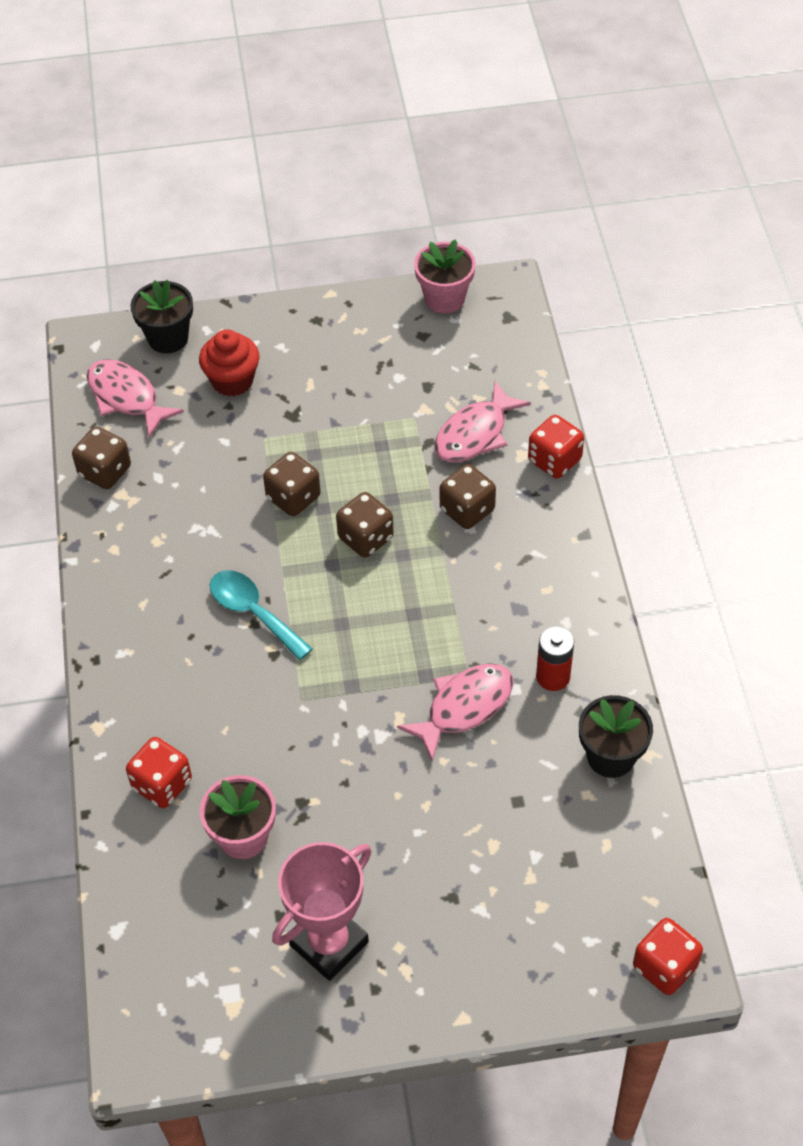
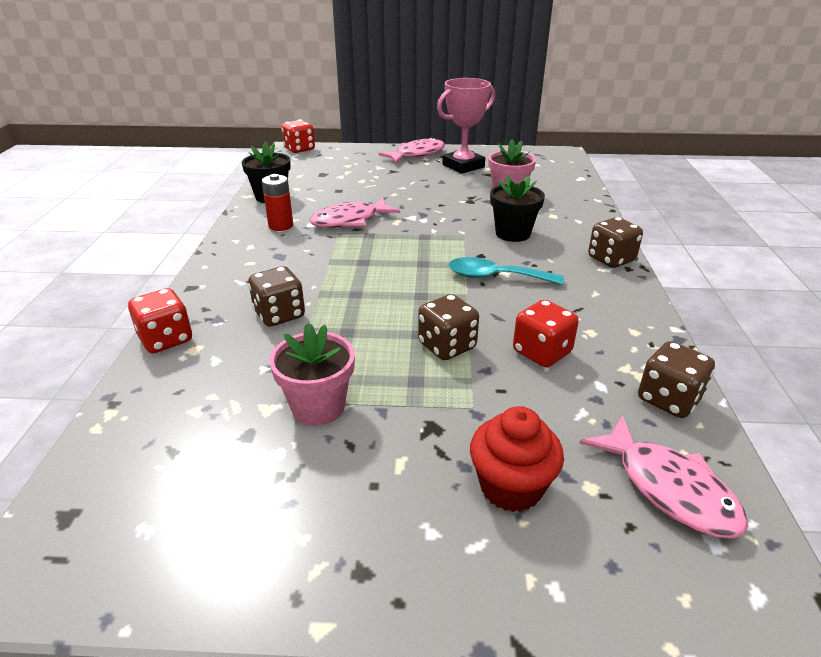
camera: 170 degrees left, 20 degrees down
red dice [126,737,192,808] -> red dice moved to [513,300,579,367]
black flower pot [131,280,193,353] -> black flower pot moved to [490,175,545,242]
turquoise spoon [210,570,313,660] -> turquoise spoon turned 135 degrees clockwise [449,257,564,285]
brown dice [336,492,394,558] -> brown dice moved to [588,217,643,268]
pink flower pot [414,239,476,313] -> pink flower pot moved to [269,323,355,426]
pink fish [435,381,531,462] -> pink fish moved to [378,137,445,163]

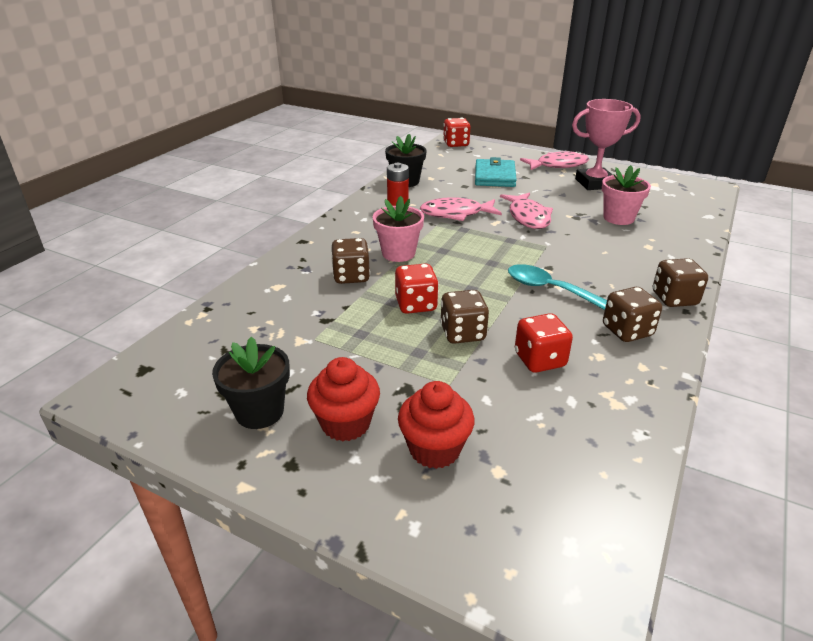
camera: 25 degrees right, 0 degrees up
red dice [128,288,192,353] -> red dice moved to [395,264,439,314]
pink flower pot [269,323,355,426] -> pink flower pot moved to [373,196,424,262]
black flower pot [490,175,545,242] -> black flower pot moved to [212,337,290,429]
pink fish [580,415,749,539] -> pink fish moved to [500,192,553,229]
brown dice [638,341,715,418] -> brown dice moved to [603,287,662,342]
none -> red cupcake [307,357,380,441]
none -> turquoise wallet [475,157,517,187]

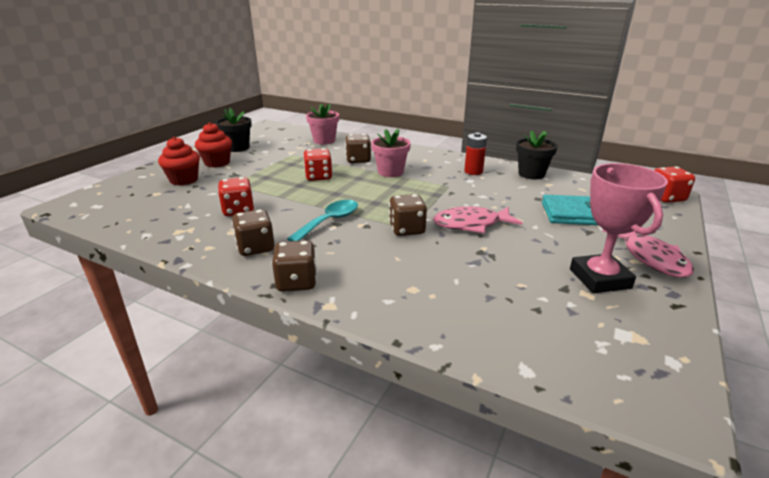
camera: 90 degrees right, 5 degrees down
pink fish [420,197,502,221] -> none
brown dice [440,290,489,344] -> brown dice moved to [389,194,427,236]
pink flower pot [602,165,651,225] -> pink flower pot moved to [306,104,339,145]

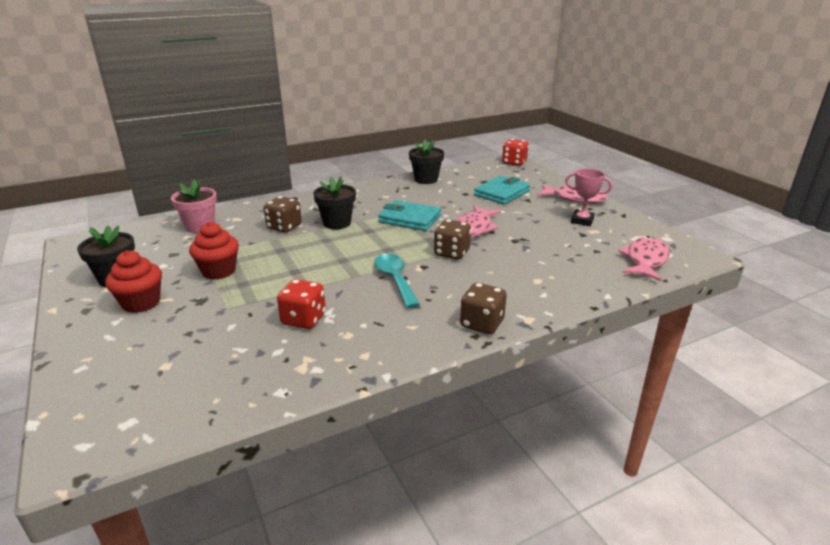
camera: 55 degrees left, 0 degrees up
red cupcake [158,137,200,186] -> red cupcake moved to [189,222,239,280]
brown dice [232,209,275,256] -> none
red dice [303,148,333,181] -> none
pink flower pot [371,129,411,177] -> black flower pot [313,177,356,229]
red battery [464,132,487,175] -> none
pink trophy [570,163,668,293] -> pink trophy [565,168,612,226], size x0.64
none -> turquoise wallet [378,200,441,231]
none -> pink fish [618,236,669,281]

